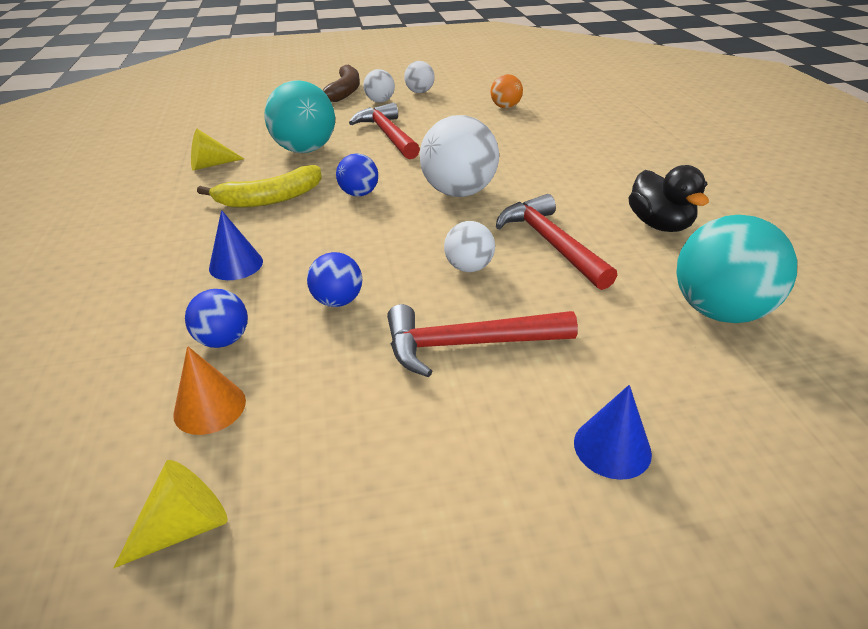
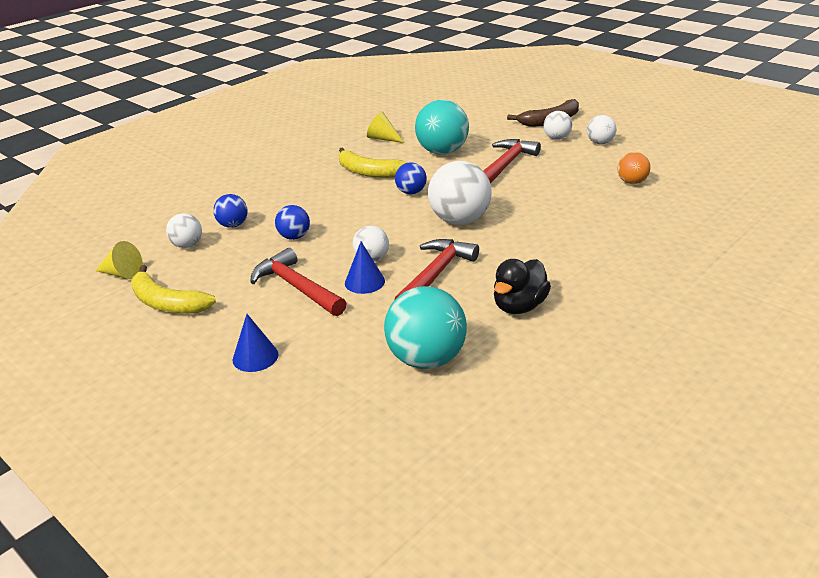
camera: 55 degrees right, 5 degrees down
orange cone [173,346,246,435] -> white ball [166,213,202,248]
blue cone [209,210,263,280] -> blue cone moved to [345,242,385,294]
none -> yellow banana [131,265,216,314]

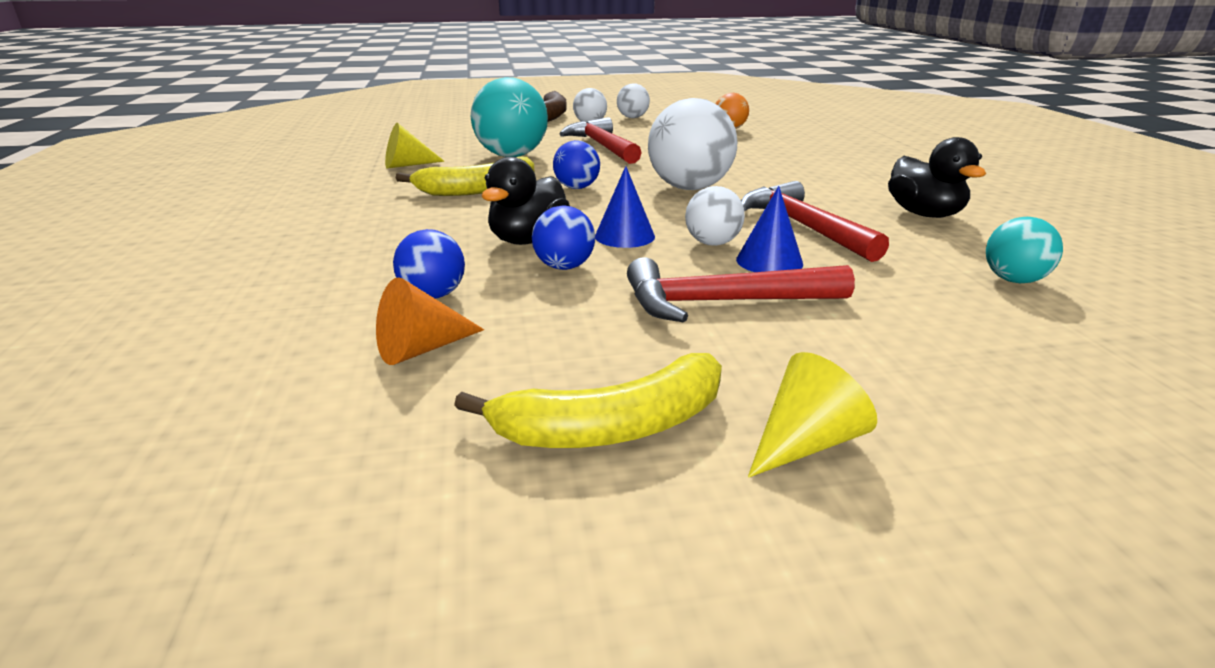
camera: 55 degrees left, 5 degrees down
yellow cone [95,241,143,279] -> yellow cone moved to [748,352,877,478]
white ball [166,213,202,248] -> orange cone [376,277,484,365]
blue cone [233,314,279,372] -> blue cone moved to [595,166,655,248]
turquoise ball [384,286,467,369] -> turquoise ball [986,217,1063,283], size x0.54
none -> black duck [482,157,570,245]

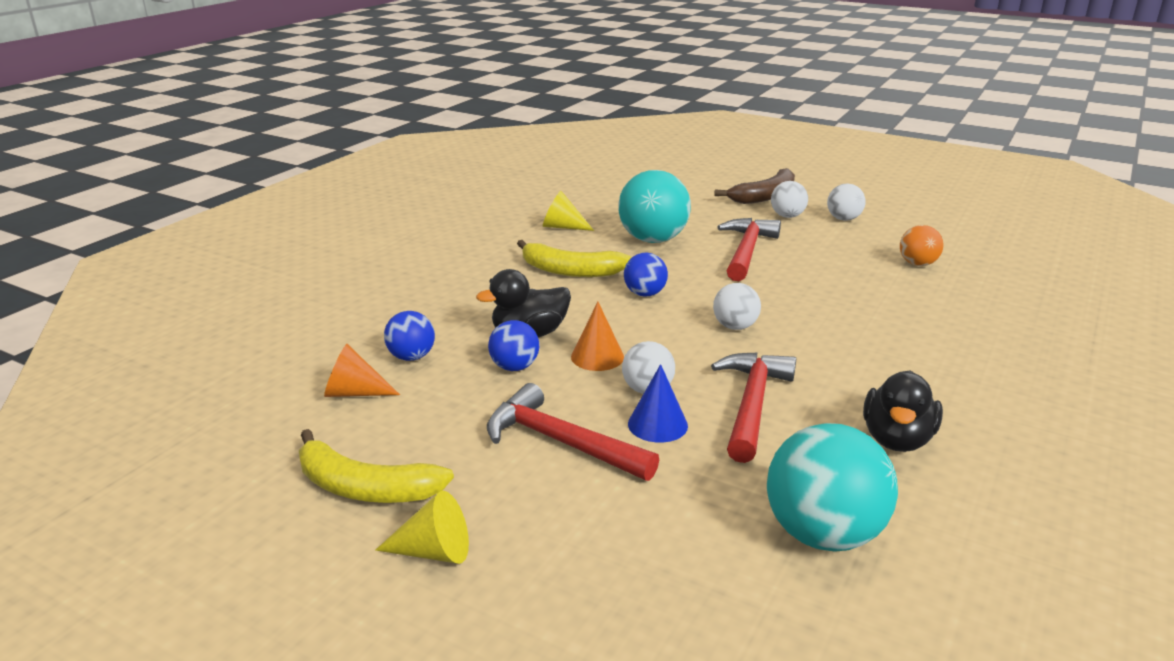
camera: 40 degrees right, 0 degrees up
blue cone [595,166,655,248] -> orange cone [571,302,624,371]
white ball [648,98,737,190] -> white ball [713,283,761,330], size x0.54
turquoise ball [986,217,1063,283] -> turquoise ball [767,423,898,552], size x1.85

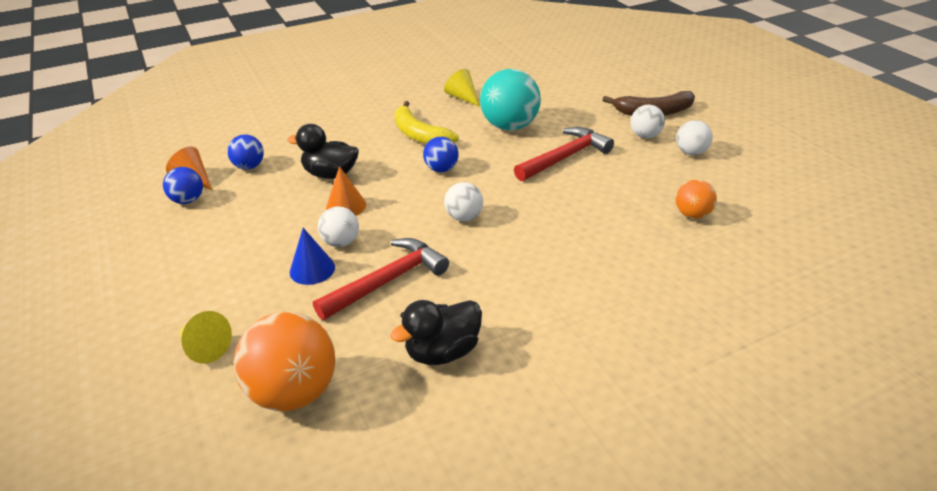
camera: 35 degrees right, 10 degrees up
yellow banana [299,429,454,503] -> none
yellow cone [375,491,469,564] -> yellow cone moved to [179,311,232,363]
red hammer [487,383,659,481] -> none
blue ball [488,320,539,371] -> blue ball moved to [163,167,203,204]
turquoise ball [767,423,898,552] -> orange ball [233,312,335,411]

